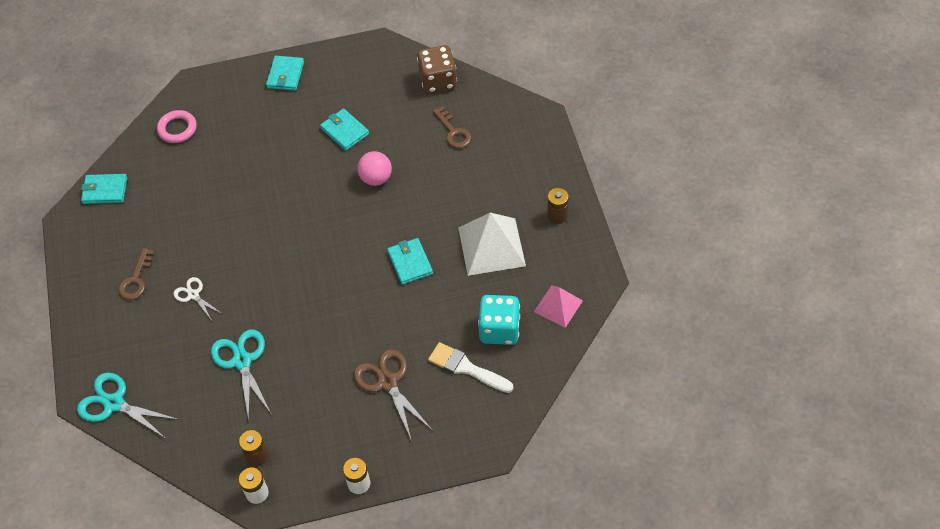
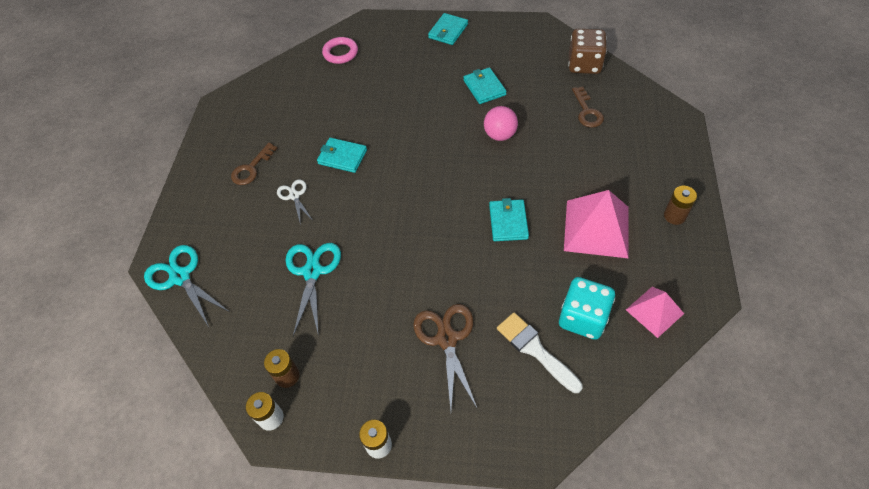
camera: 20 degrees right, 0 degrees up
turquoise wallet [81,174,127,204] -> turquoise wallet moved to [317,138,367,173]
white pyramid [458,213,526,276] -> pink pyramid [564,190,629,258]

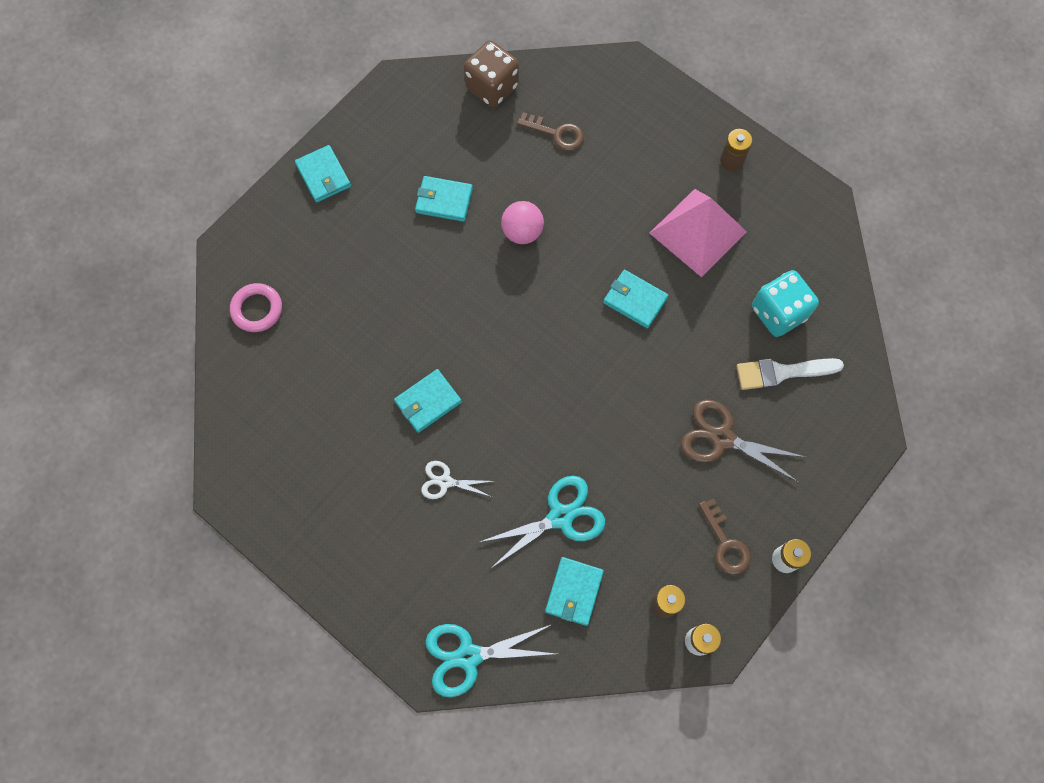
camera: 60 degrees left, 15 degrees up
brown key [231,143,278,185] -> brown key moved to [699,498,751,575]
turquoise scissors [286,243,341,336] -> turquoise scissors turned 120 degrees clockwise [480,476,605,567]
pink pyramid [626,287,684,338] -> none
none -> turquoise wallet [545,557,604,626]

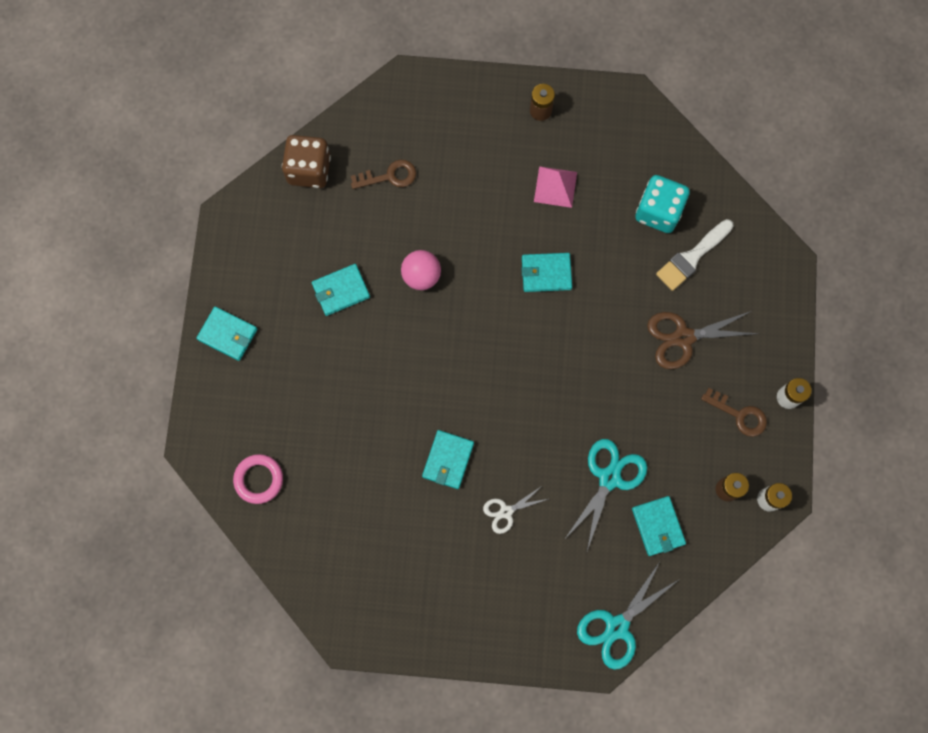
camera: 35 degrees left, 5 degrees up
pink pyramid [650,189,747,277] -> pink pyramid [534,166,577,208], size x0.60

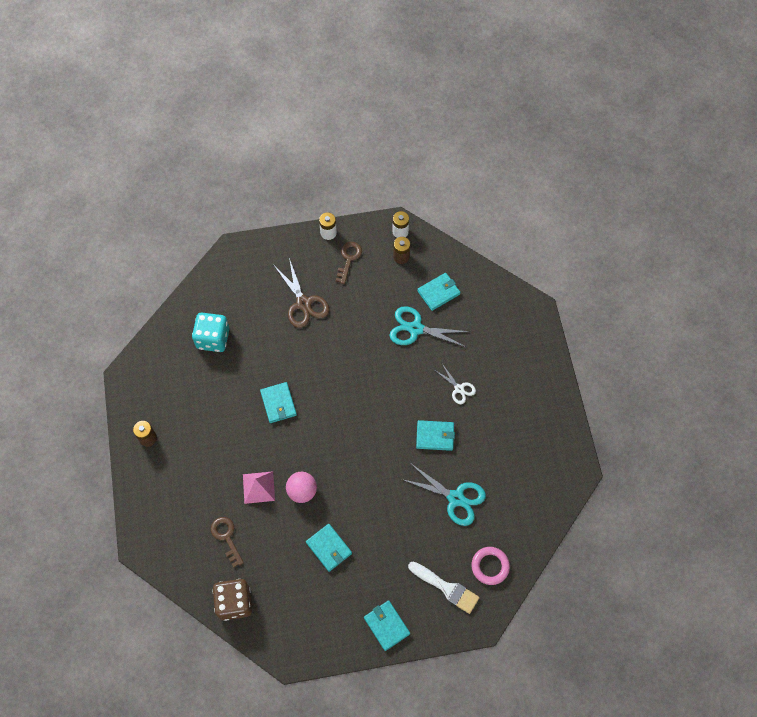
camera: 105 degrees left, 10 degrees down
turquoise wallet [196,307,257,361] -> turquoise wallet turned 45 degrees counterclockwise [364,600,410,651]
pink pyramid [534,166,577,208] -> pink pyramid moved to [243,471,275,504]
turquoise scissors [577,562,678,670] -> turquoise scissors moved to [401,463,486,526]
white brush [656,219,733,291] -> white brush moved to [408,562,480,614]

